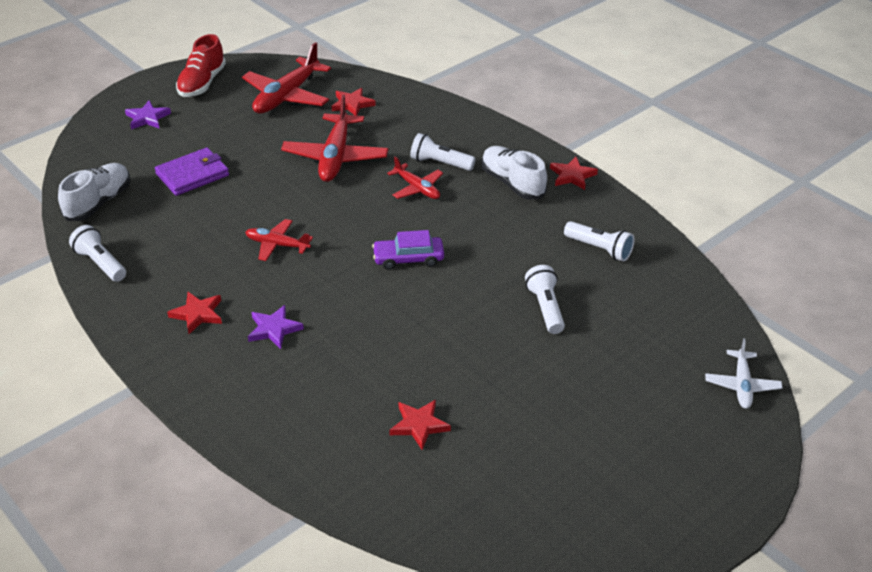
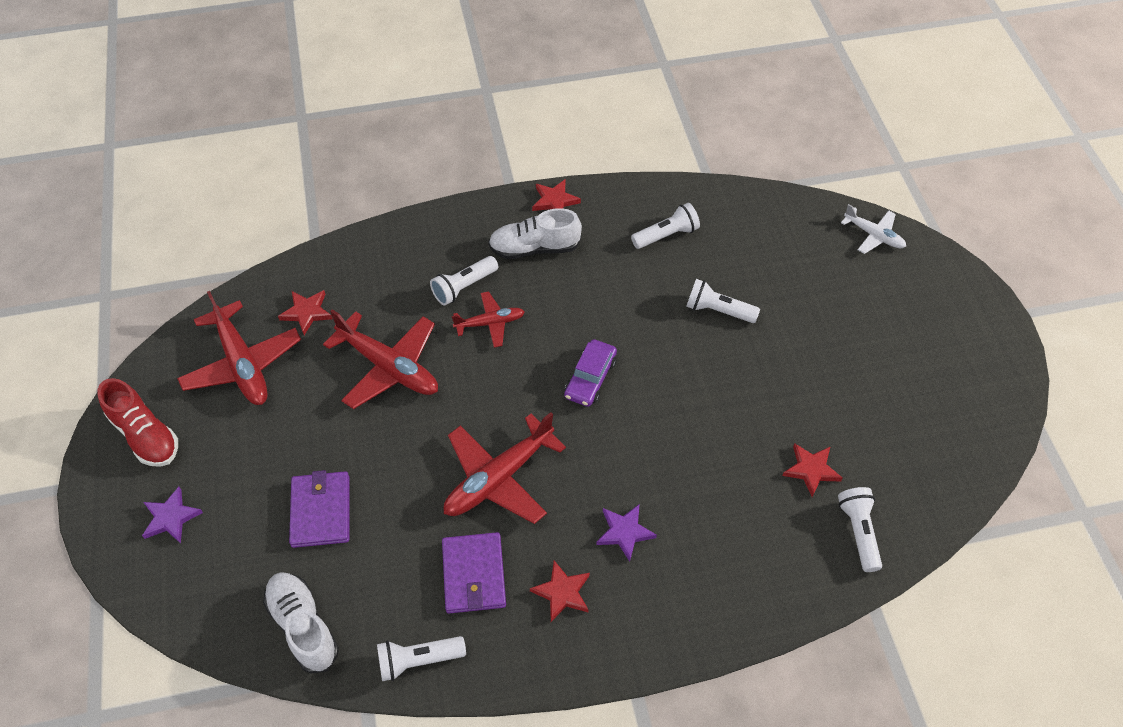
camera: 60 degrees left, 15 degrees up
red plane [245,219,313,261] -> red plane [444,412,566,524], size x1.77
none -> purple wallet [442,532,506,613]
none -> white flashlight [838,487,882,572]

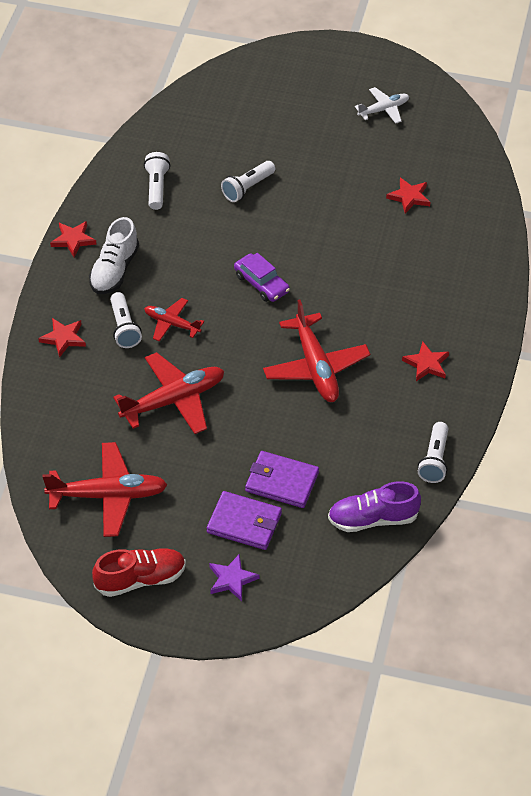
camera: 65 degrees left, 5 degrees down
white shoe [263,572,339,673] -> purple shoe [328,481,421,532]
red star [278,290,333,335] -> red star moved to [38,318,86,358]
purple wallet [442,532,506,613] -> purple wallet moved to [207,491,282,550]
red plane [452,291,525,348] -> red plane turned 75 degrees counterclockwise [144,298,204,342]
purple star [596,505,657,562] -> none
white flashlight [838,487,882,572] -> none
white plane [841,204,906,254] -> white plane moved to [355,87,409,124]

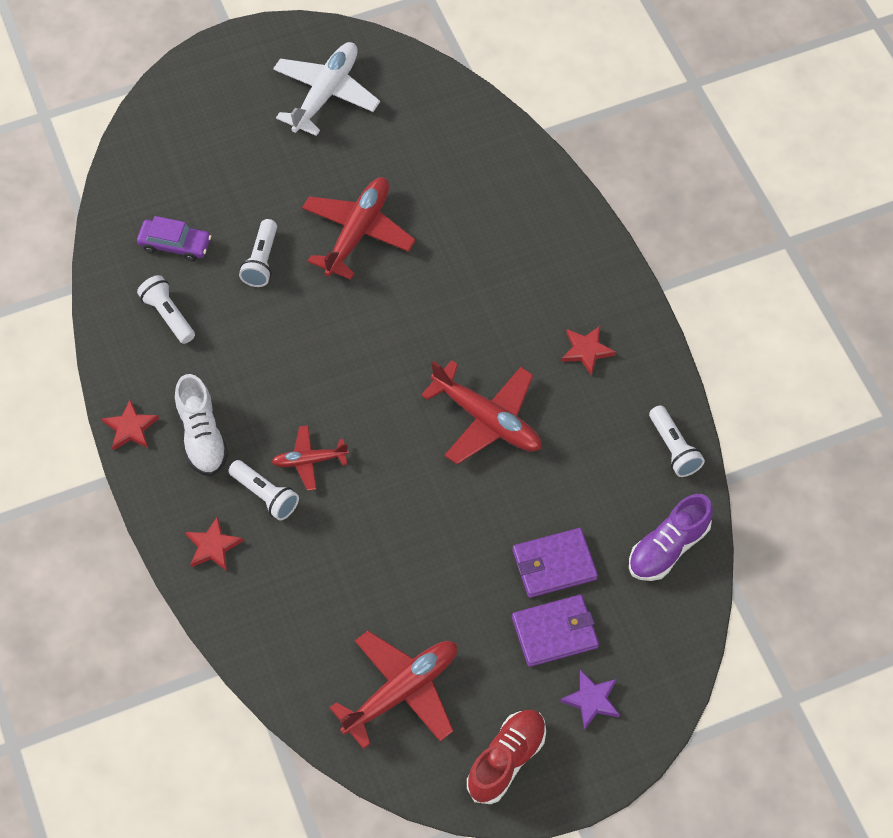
camera: 35 degrees left, 10 degrees up
red plane [113,352,224,434] -> red plane moved to [302,177,416,280]
purple car [234,253,290,302] -> purple car moved to [137,216,211,261]
white plane [355,87,409,124] -> white plane [273,42,380,136], size x1.77
red star [386,178,431,213] -> none

